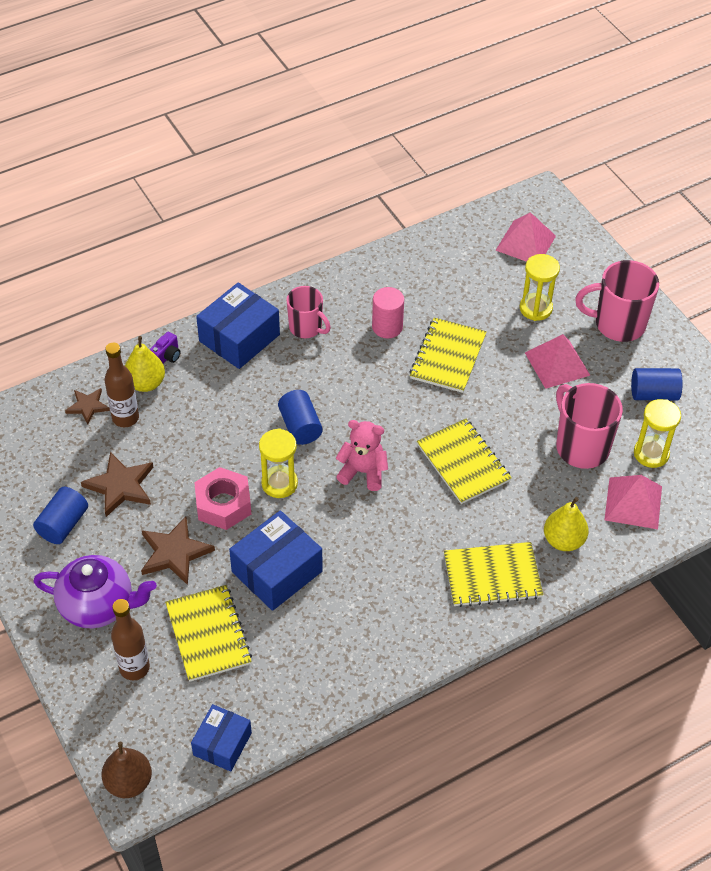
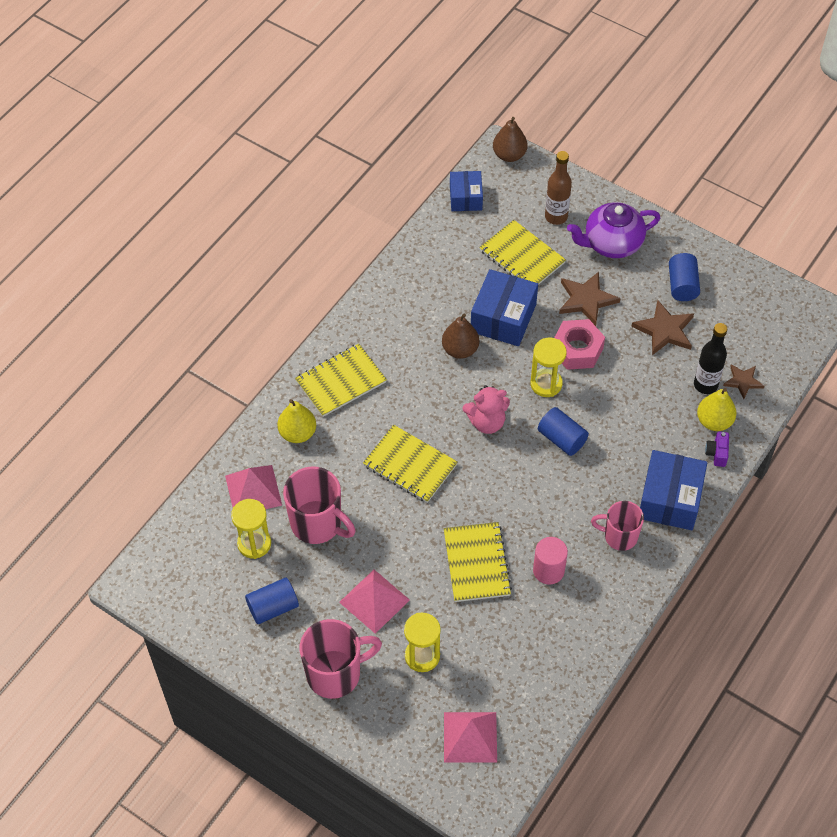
camera: 155 degrees right, 5 degrees up
brown bottle [105,343,139,427] -> black bottle [694,323,727,394]
none -> brown pear [442,313,479,359]

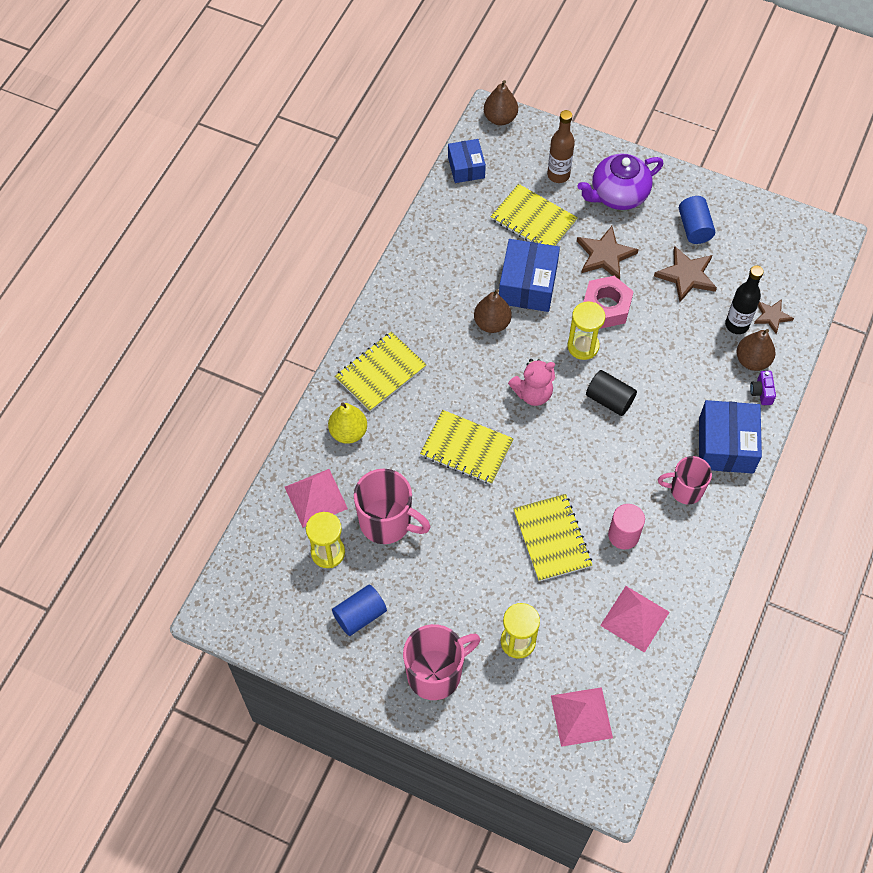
camera: 10 degrees left, 5 degrees up
pink pyramid [339,570,410,634] -> pink pyramid moved to [600,586,670,653]
blue cylinder [538,407,589,456] -> black cylinder [586,370,637,416]
yellow pear [697,388,737,431] -> brown pear [737,329,776,371]

